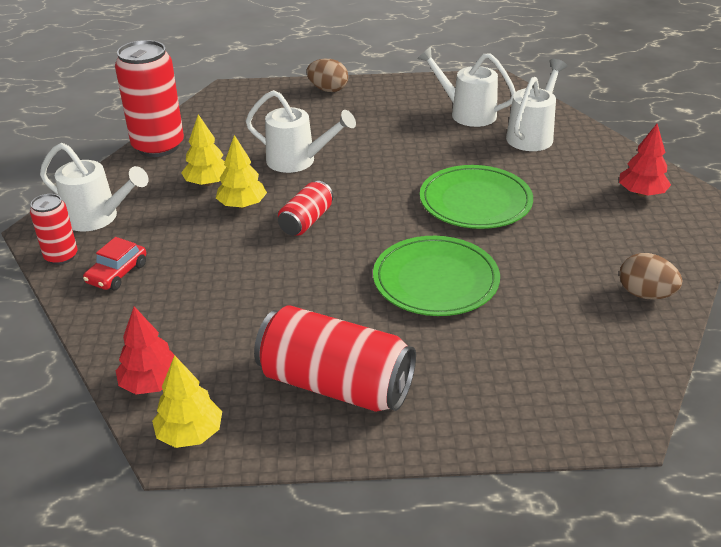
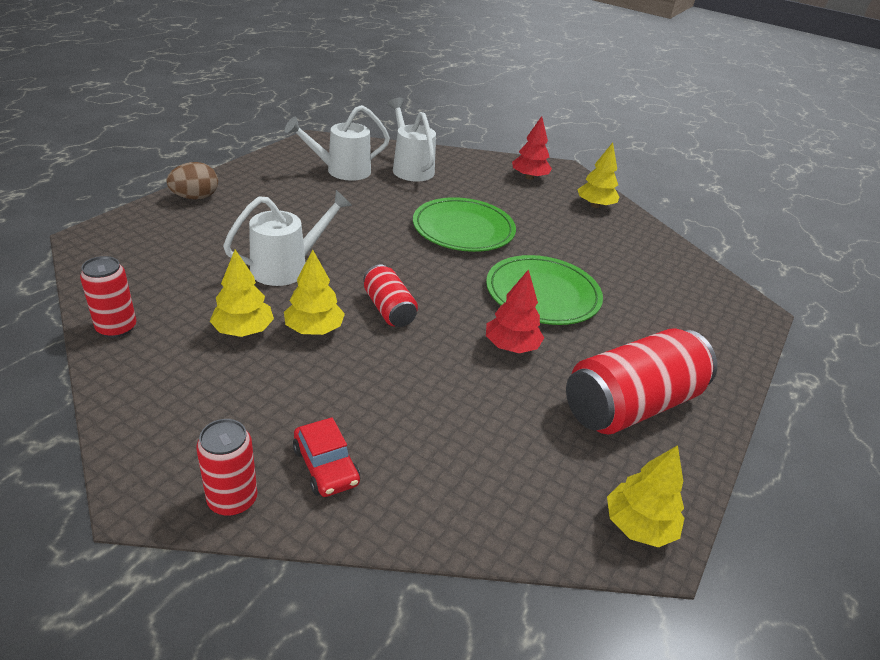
camera: 60 degrees left, 0 degrees up
white watering can [40,143,149,231] -> none
red can [115,40,184,157] -> red can [80,256,136,338], size x0.54
red tree [116,306,174,394] -> red tree moved to [486,269,544,353]
brown egg [619,253,682,300] -> none
none -> yellow tree [577,142,619,208]

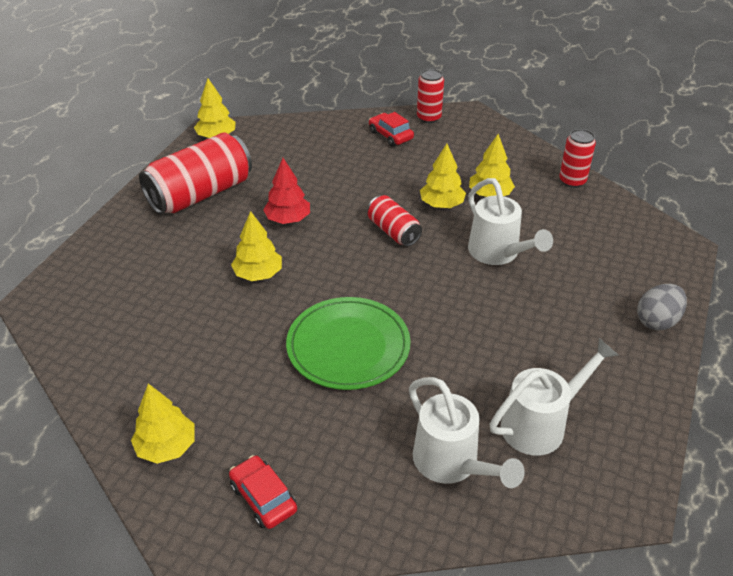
camera: 175 degrees right, 5 degrees up
brown egg [166,162,218,199] -> grey egg [637,284,687,330]
white watering can [223,190,352,286] -> white watering can turned 75 degrees counterclockwise [468,178,553,265]
green plate [486,255,603,325] -> yellow tree [231,211,282,281]
red tree [512,116,552,180] -> red car [229,455,297,529]

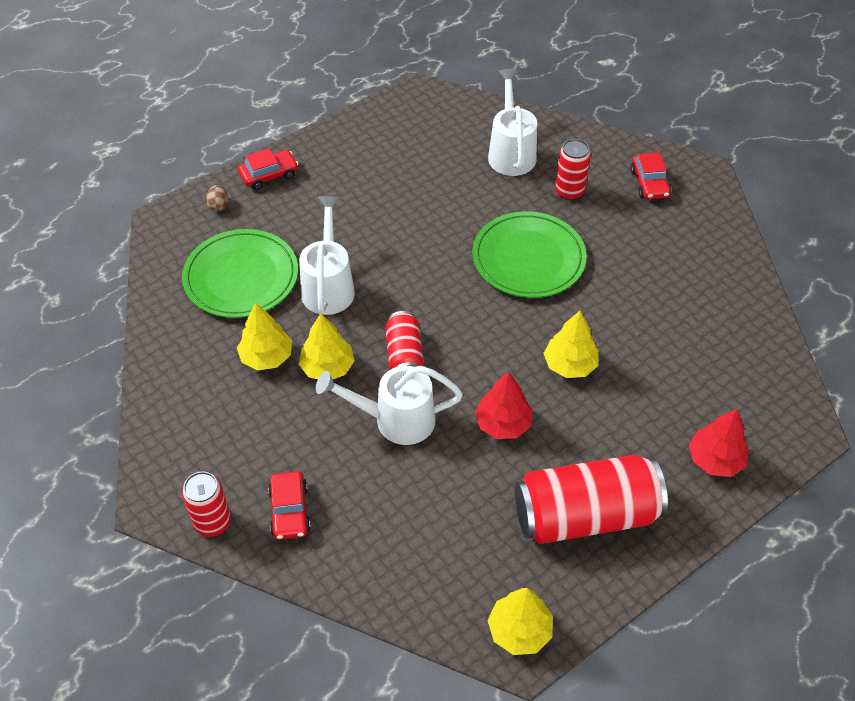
camera: 150 degrees left, 10 degrees up
yellow tree [131,384,194,464] -> none
white watering can [490,338,618,456] -> white watering can moved to [316,366,463,445]
red can [559,129,596,188] -> red can moved to [555,139,591,200]
grey egg [637,284,687,330] -> red car [238,148,299,190]
none -> green plate [182,229,298,318]
none -> brown egg [206,185,228,212]
none -> red tree [689,409,749,477]

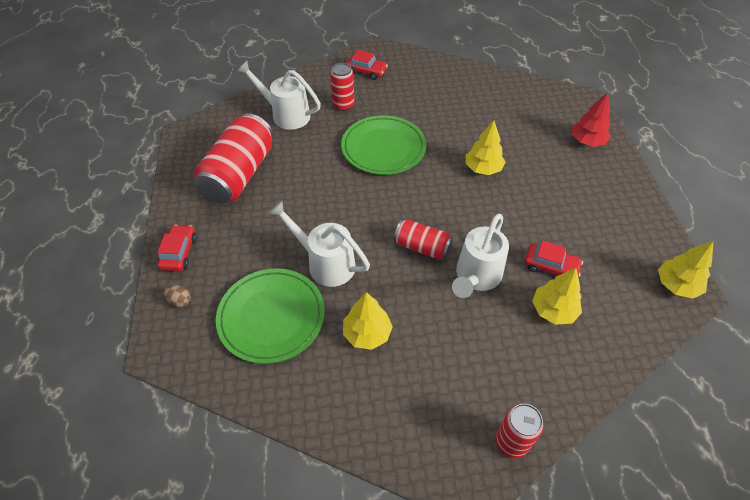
camera: 60 degrees left, 0 degrees up
red car [268,471,311,540] -> red car moved to [525,240,583,277]
yellow tree [299,313,355,379] -> yellow tree moved to [532,268,582,325]
red tree [475,372,532,439] -> none
red can [515,455,668,544] -> red can moved to [194,113,273,204]

